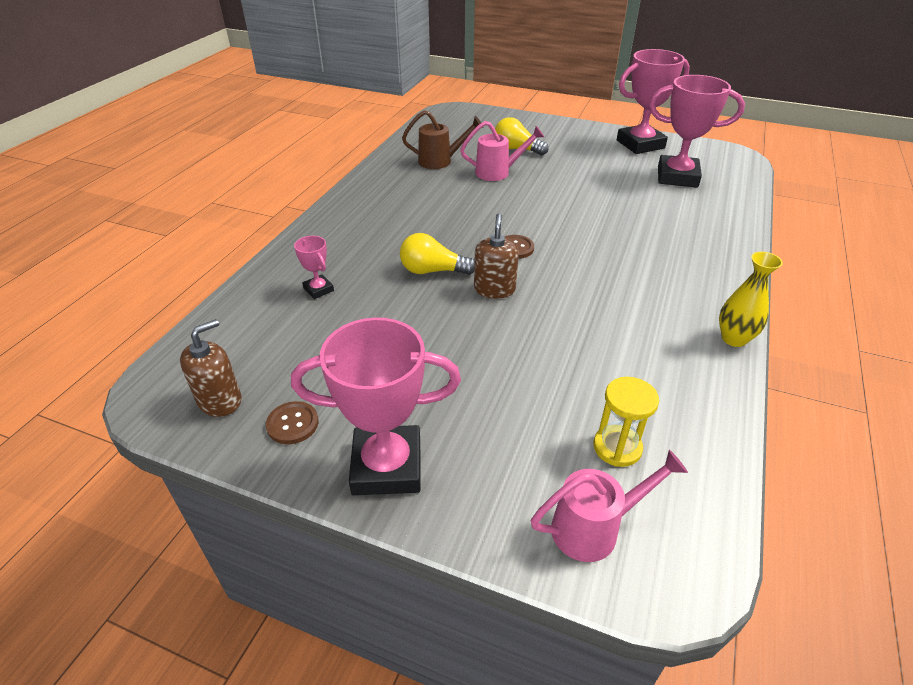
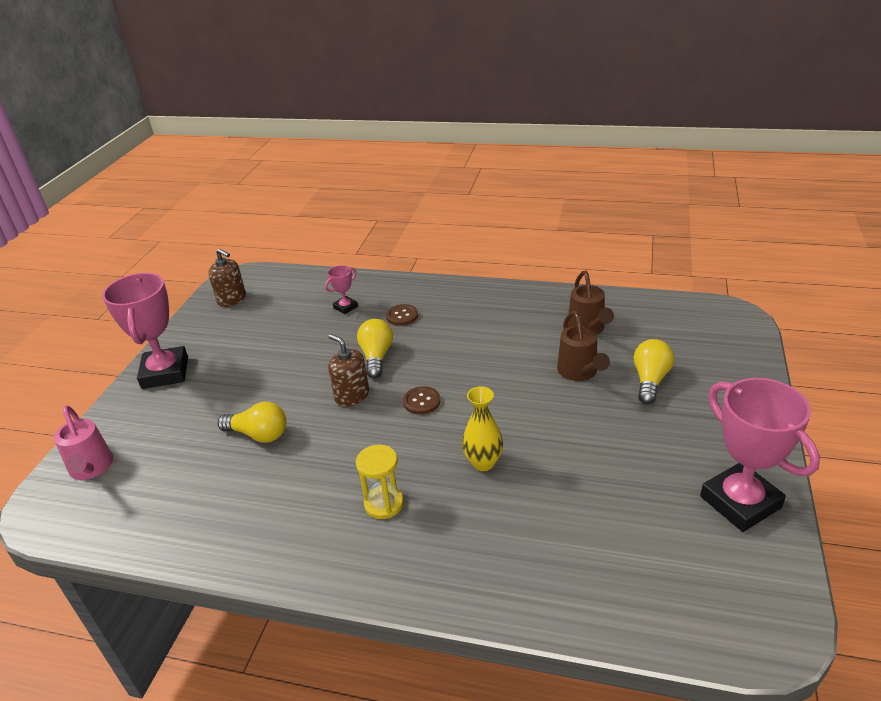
camera: 85 degrees right, 5 degrees down
brown button [266,401,319,444] -> brown button moved to [386,304,418,326]
pink watering can [460,121,544,181] -> brown watering can [557,311,610,381]
brown soap dispenser [474,214,519,299] -> brown soap dispenser turned 135 degrees counterclockwise [328,334,369,407]
yellow hourglass [593,377,659,467] -> yellow hourglass moved to [356,445,404,519]
pink trophy [649,75,745,188] -> none
yellow vase [719,252,783,347] -> yellow vase moved to [462,386,503,471]
none -> yellow light bulb [218,402,287,443]

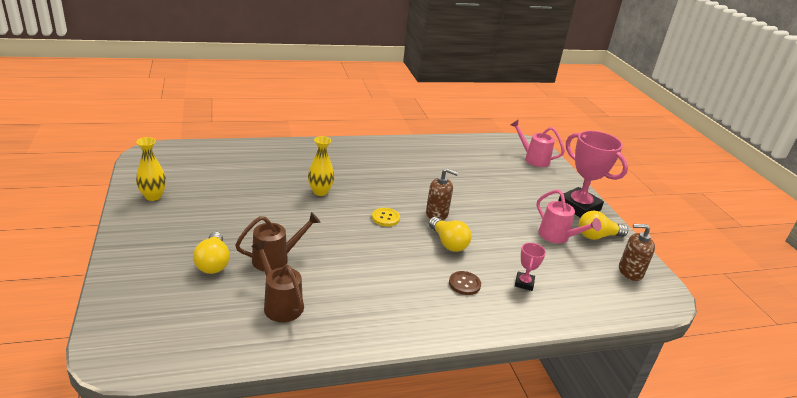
camera: 145 degrees right, 5 degrees down
yellow light bulb [218,402,287,443] -> yellow light bulb moved to [579,211,628,240]
yellow hourglass [356,445,404,519] -> none
brown button [403,386,440,415] -> yellow button [372,208,400,226]
brown watering can [557,311,610,381] -> brown watering can turned 105 degrees clockwise [235,212,321,272]
pink trophy [700,378,820,532] -> yellow vase [136,137,166,201]
none -> pink watering can [537,190,601,243]

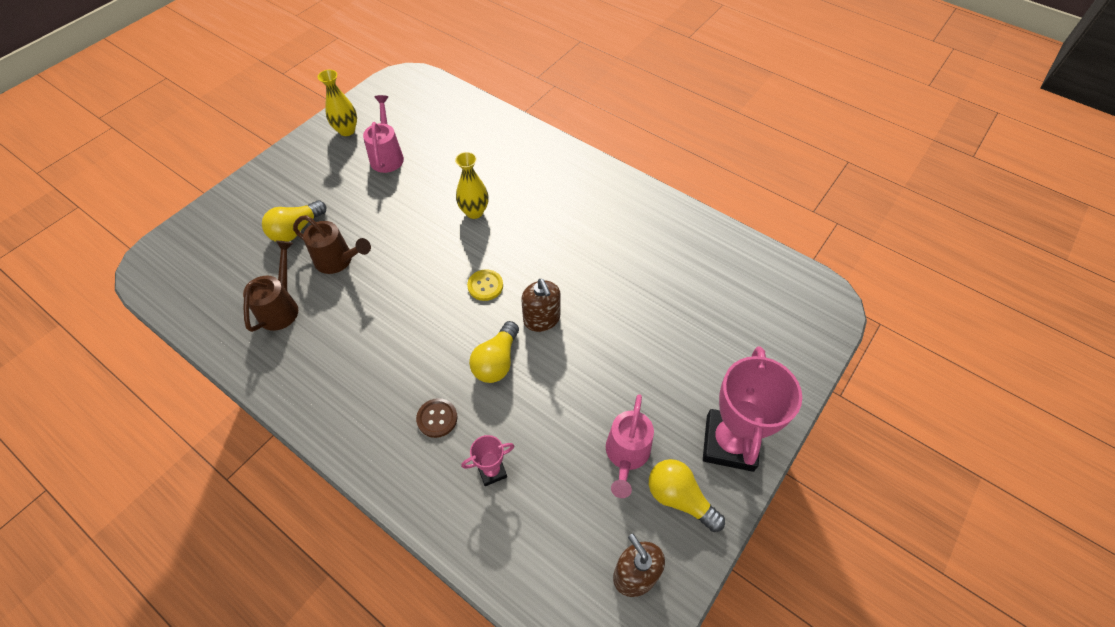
camera: 55 degrees right, 25 degrees up
pink watering can [510,119,565,167] -> pink watering can moved to [363,95,404,173]

